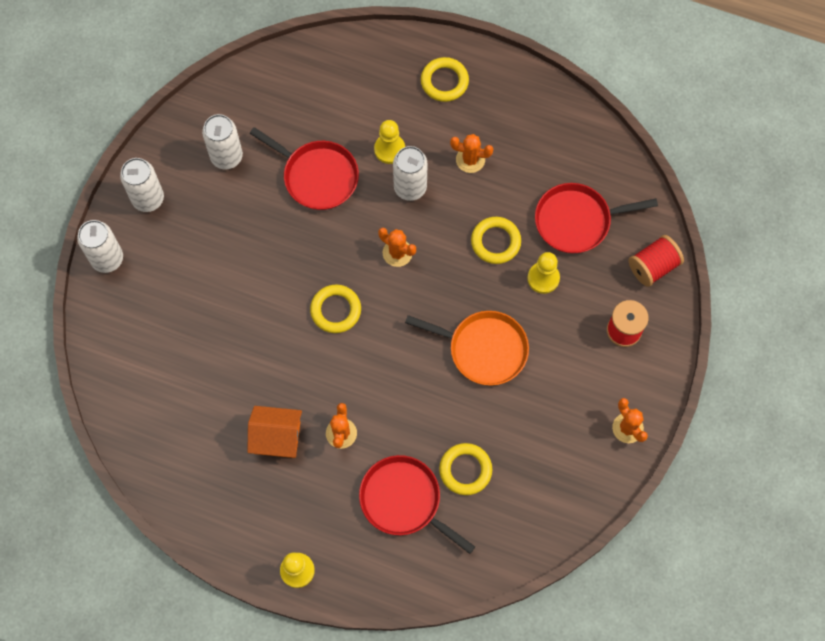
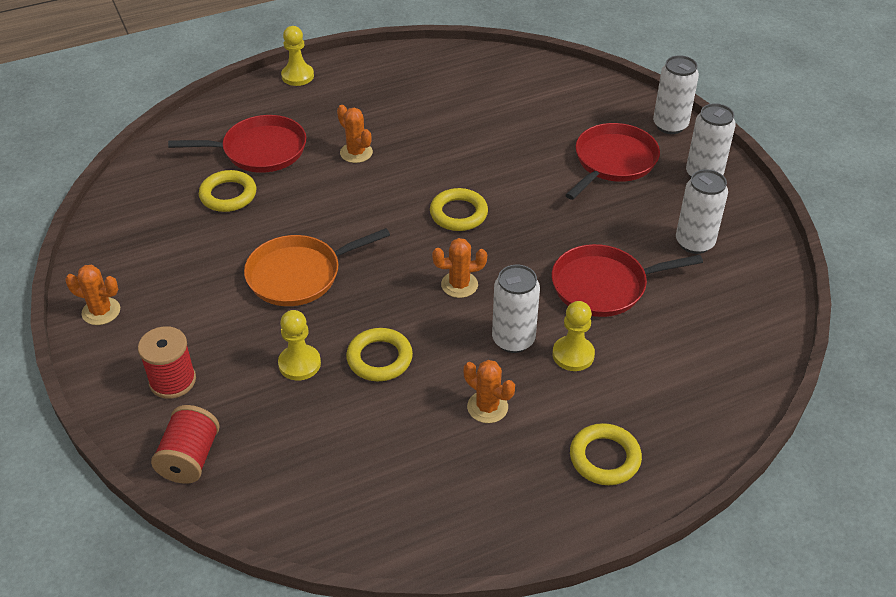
camera: 135 degrees right, 25 degrees down
orange house [247,406,302,458] -> none
orange cactus [450,134,493,173] -> orange cactus turned 75 degrees clockwise [464,360,515,423]
red pan [535,183,658,253] -> red pan moved to [565,123,660,200]

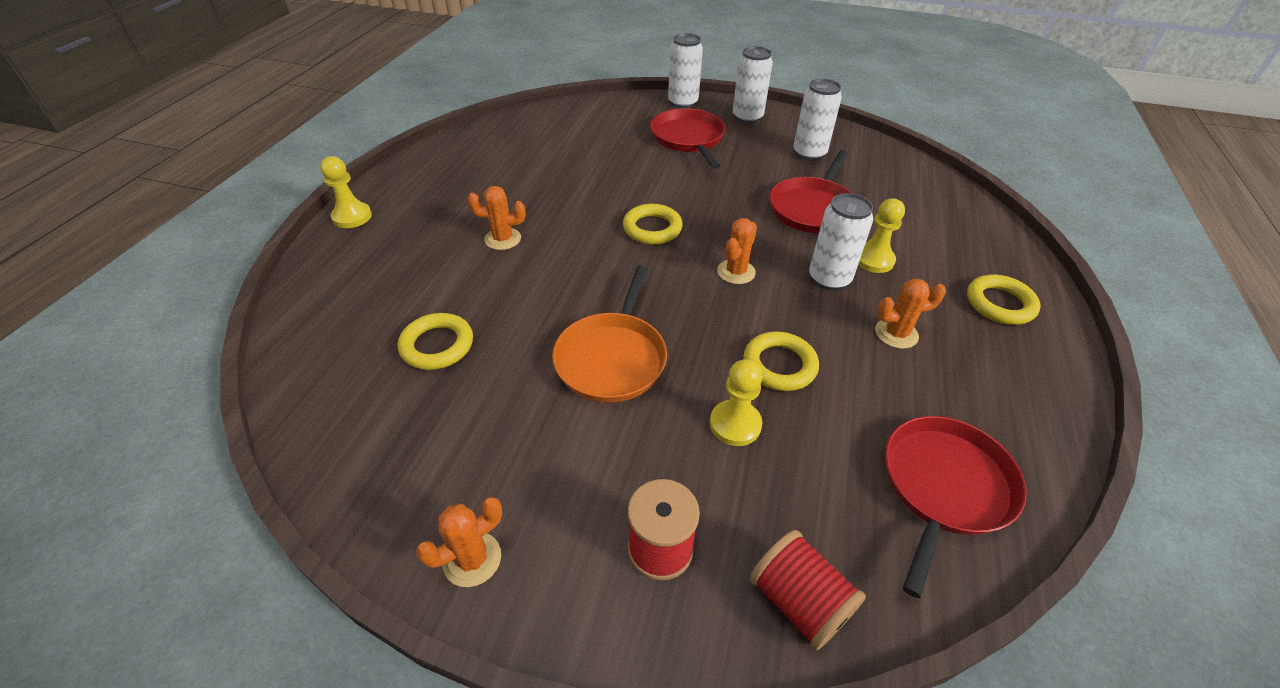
camera: 50 degrees left, 0 degrees up
red pan [168,115,306,173] -> red pan moved to [885,416,1027,598]

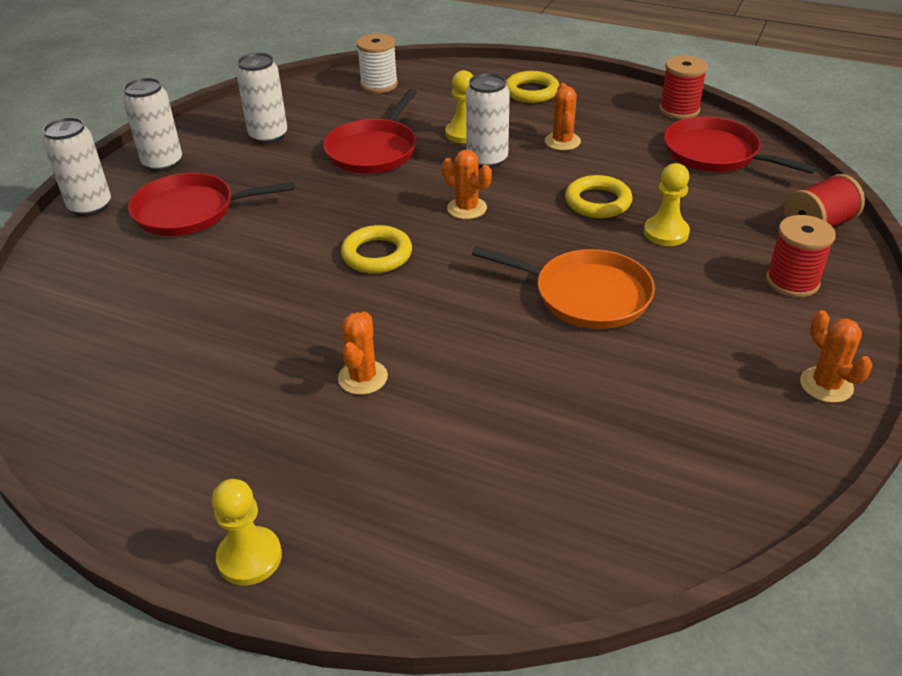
camera: 80 degrees left, 5 degrees down
yellow ring [398,313,473,370] -> none
red pan [769,150,851,233] -> red pan turned 75 degrees clockwise [323,89,417,174]
none -> white spool [356,33,398,93]
none -> red spool [659,55,708,119]

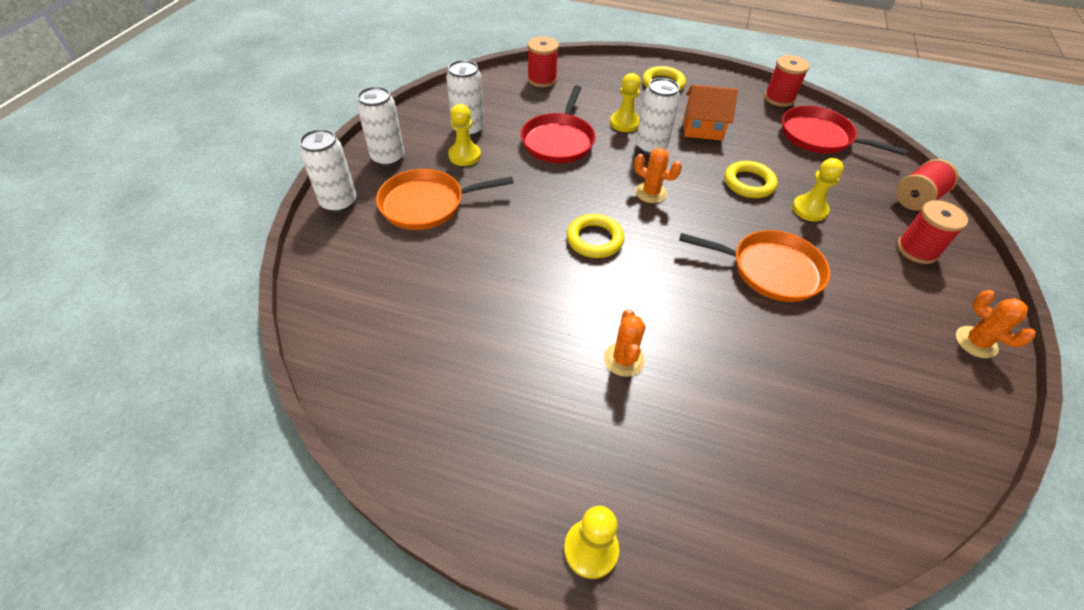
camera: 10 degrees left, 10 degrees up
red pan [128,173,295,236] -> orange pan [376,169,514,230]
white spool [356,33,398,93] -> red spool [527,36,559,87]
orange cactus [545,83,581,150] -> orange house [684,84,738,141]
none -> yellow pawn [448,104,481,166]

